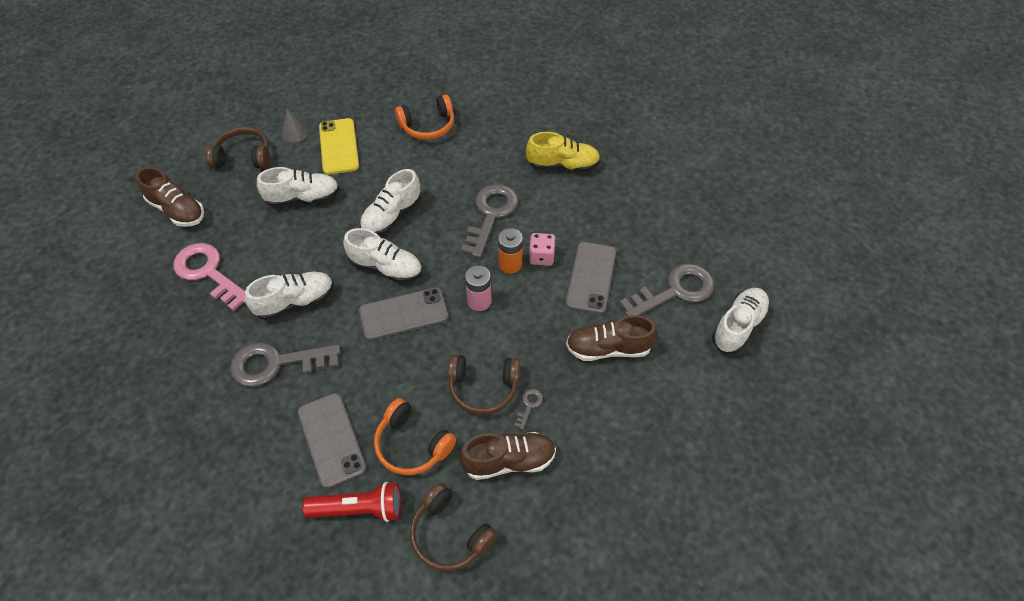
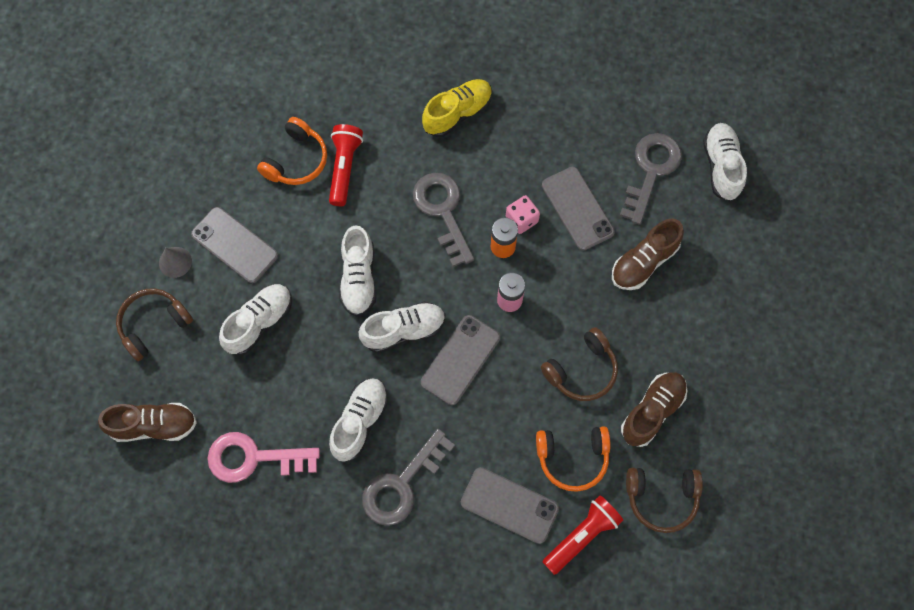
camera: 40 degrees left, 15 degrees up
yellow phone [319,118,359,175] -> grey phone [191,207,278,283]
grey key [514,389,543,430] -> none
none -> red flashlight [329,124,363,206]

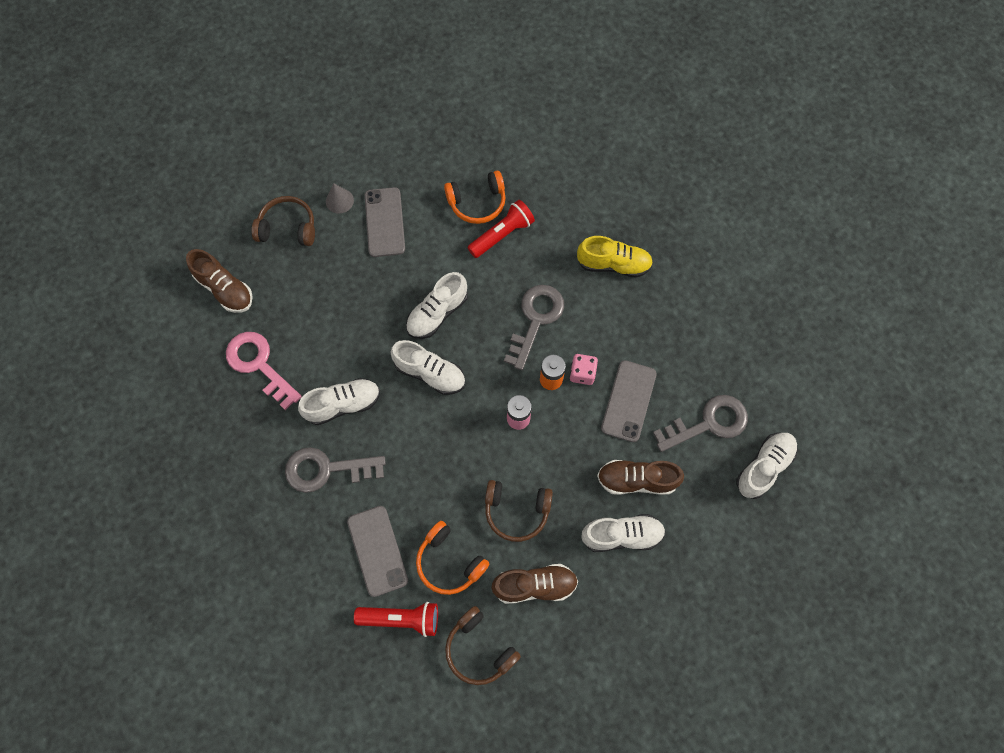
camera: 45 degrees right, 0 degrees up
white shoe [219,284,292,355] -> white shoe moved to [581,514,666,552]
grey phone [421,315,500,405] -> none

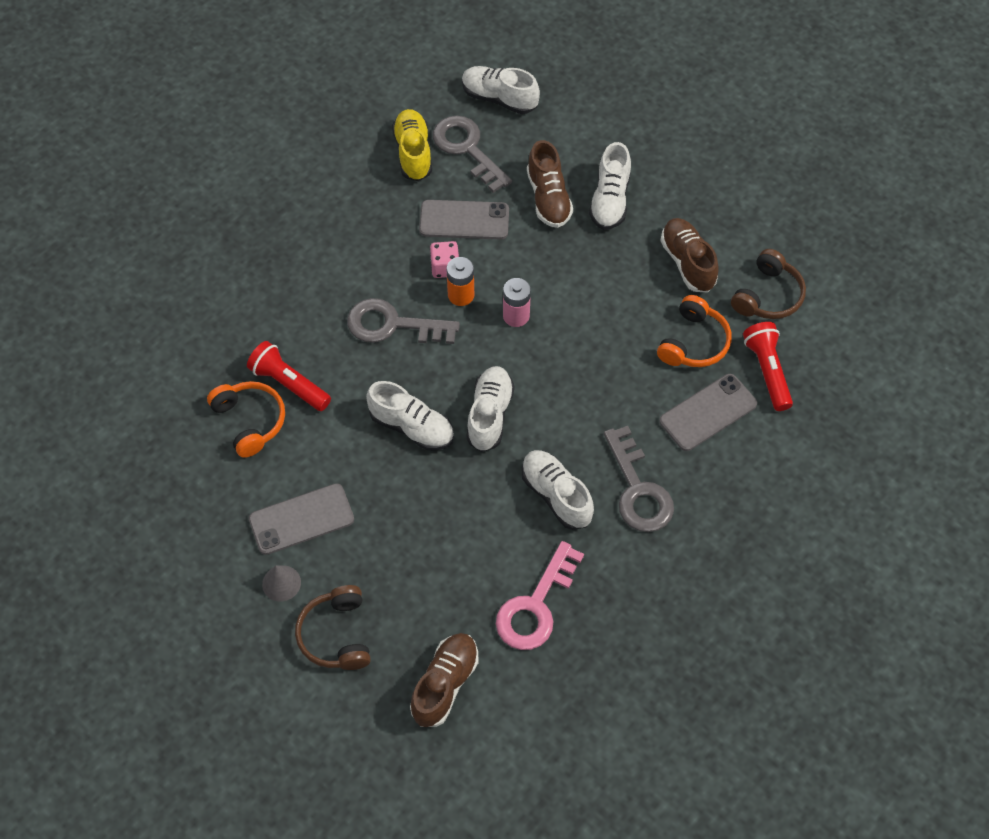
camera: 105 degrees left, 10 degrees down
brown headphones [485,480,553,542] -> none
yellow shoe [577,236,653,278] -> yellow shoe moved to [392,109,432,182]
white shoe [581,514,666,552] -> white shoe turned 150 degrees counterclockwise [589,142,631,230]

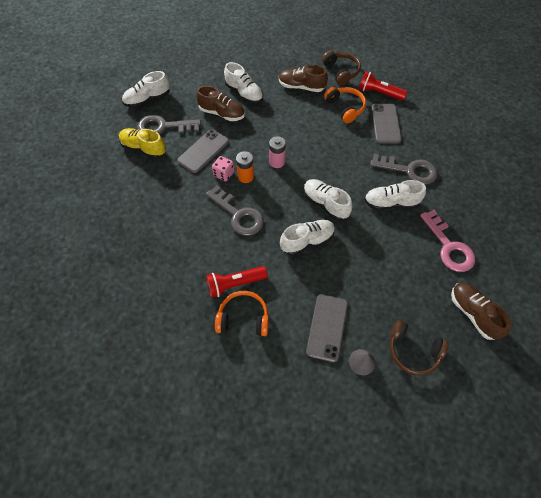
camera: 55 degrees left, 0 degrees up
grey key [347,298,460,344] -> grey key turned 90 degrees counterclockwise [206,186,264,236]

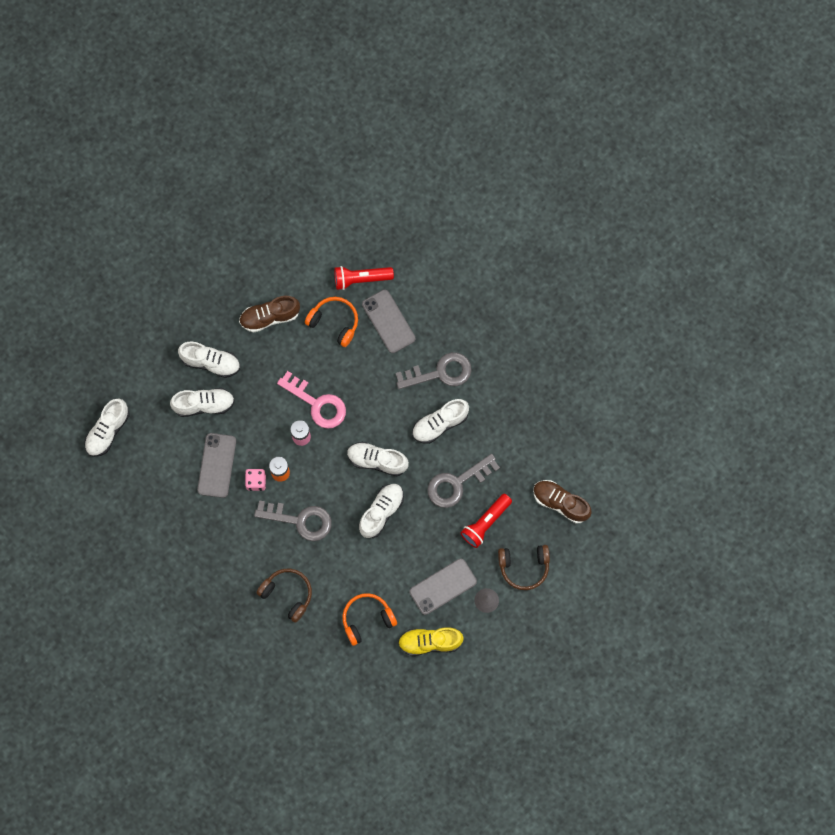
camera: 30 degrees left, 15 degrees up
yellow shoe [119,128,166,159] -> yellow shoe moved to [398,627,464,656]
grey key [137,115,201,135] -> grey key moved to [427,454,500,508]
brown shoe [196,86,245,121] -> white shoe [170,388,235,417]
red flashlight [206,266,268,298] -> red flashlight moved to [460,494,512,548]
grey phone [306,294,348,362] -> grey phone turned 75 degrees clockwise [409,558,477,615]
brown headphones [322,51,361,86] -> brown headphones moved to [256,569,312,623]
pink key [420,210,475,272] -> pink key moved to [277,371,346,429]

